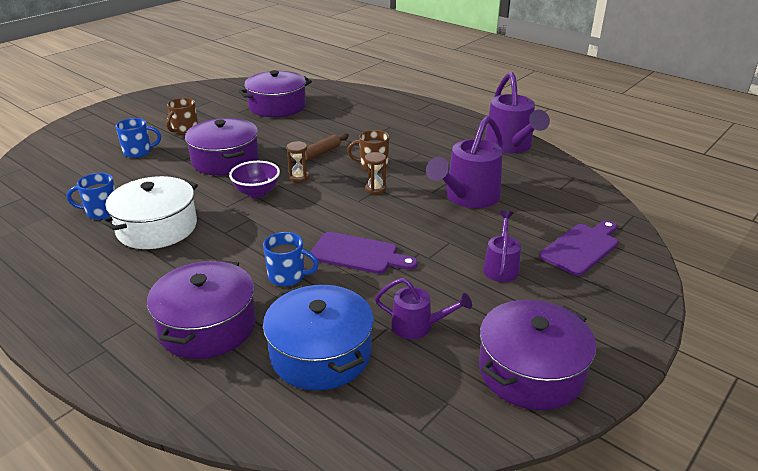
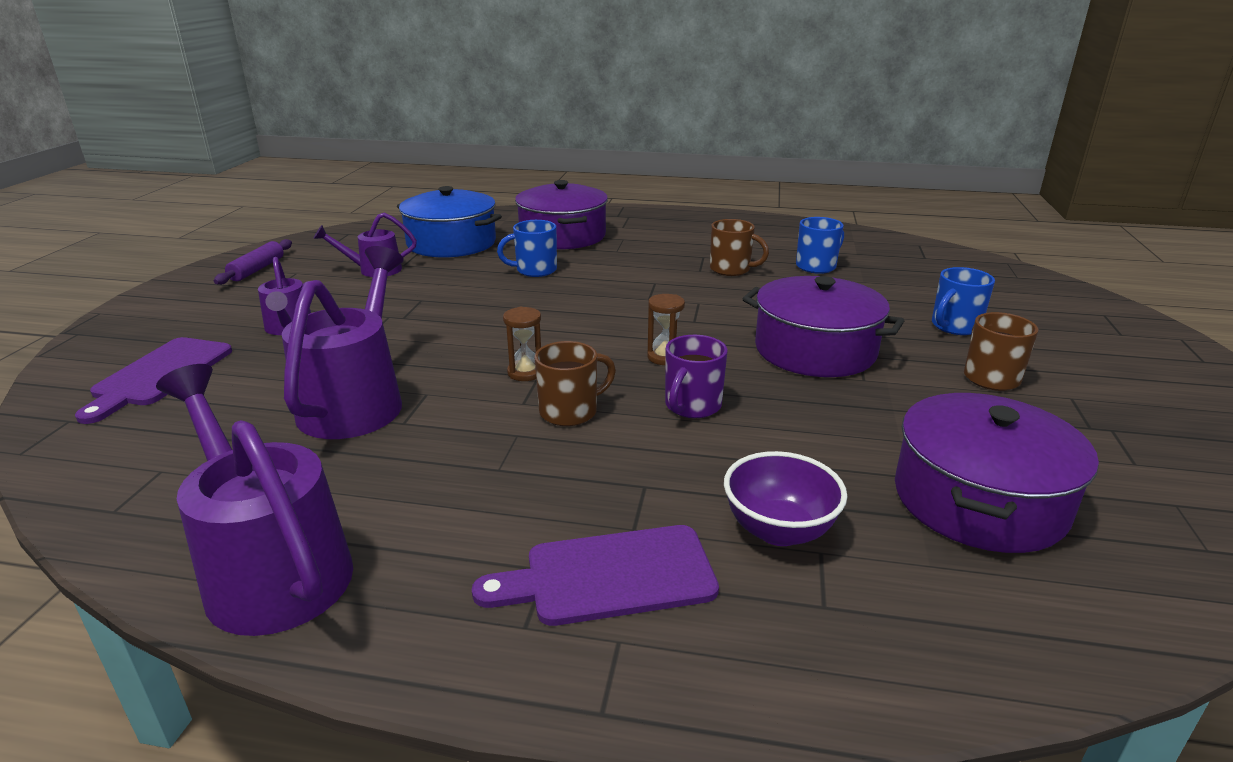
camera: 150 degrees right, 5 degrees down
white pot [101,176,198,249] -> brown mug [710,219,769,276]
purple bowl [229,161,280,198] -> purple bowl moved to [724,451,847,546]
brown rolling pin [291,133,349,163] -> purple mug [665,335,728,418]
purple cutting board [310,232,418,274] -> purple cutting board moved to [472,525,719,626]
purple pot [479,300,596,410] -> purple rolling pin [214,239,292,285]

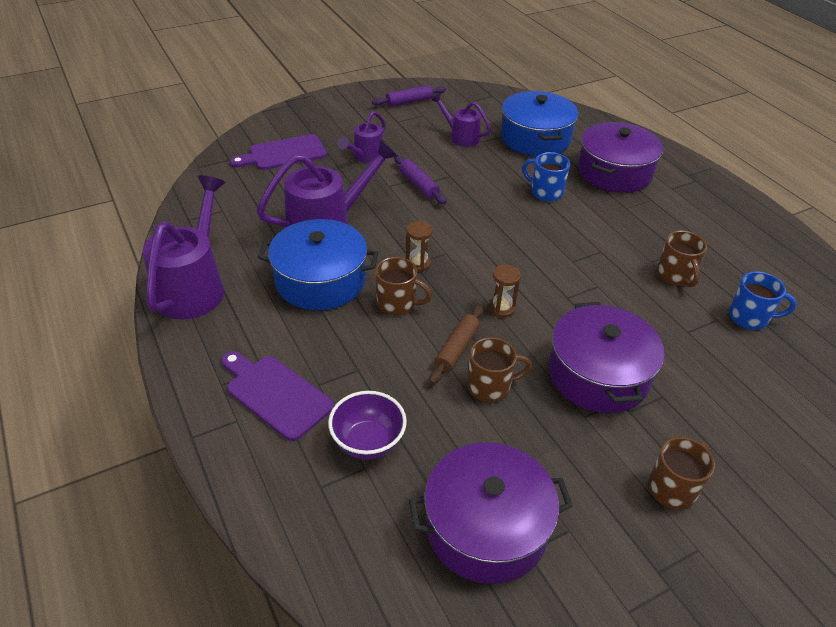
camera: 50 degrees right, 15 degrees up
purple mug [665,335,728,418] -> brown rolling pin [429,305,484,384]
blue mug [932,267,995,335] -> none
none -> blue pot [258,219,379,310]
none -> purple rolling pin [394,155,446,204]
none -> brown mug [467,337,532,402]

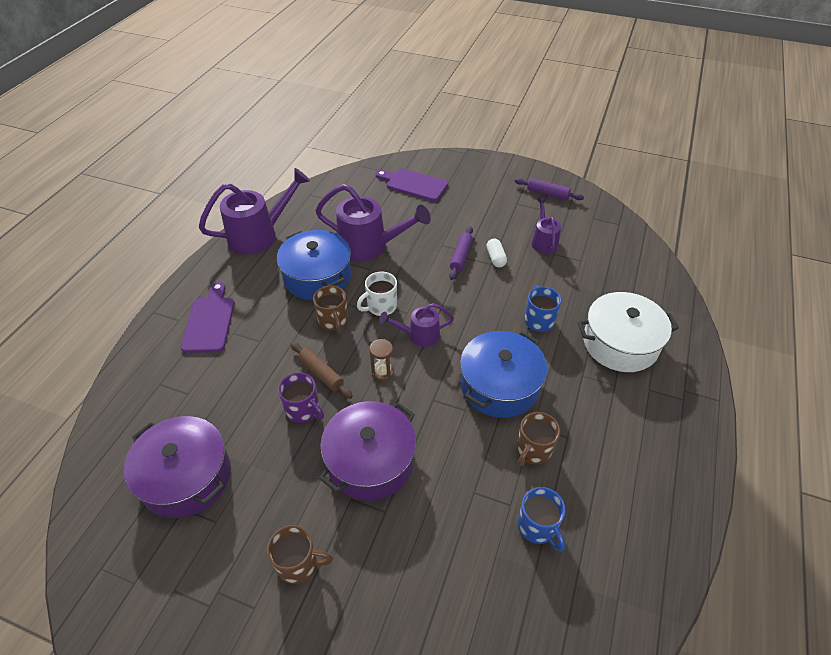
camera: 50 degrees right, 5 degrees up
purple bowl [328,391,407,460] -> none
purple watering can [338,111,386,163] -> purple watering can moved to [379,303,454,347]
brown hourglass [406,221,433,272] -> white mug [357,272,397,316]
brown rolling pin [429,305,484,384] -> brown rolling pin turned 60 degrees clockwise [291,342,353,399]
brown mug [467,337,532,402] -> purple mug [278,372,324,423]
blue pot [501,91,578,156] -> blue pot moved to [460,331,547,418]
purple pot [578,122,663,193] -> white pot [577,292,679,372]
none -> white capsule [486,238,507,267]

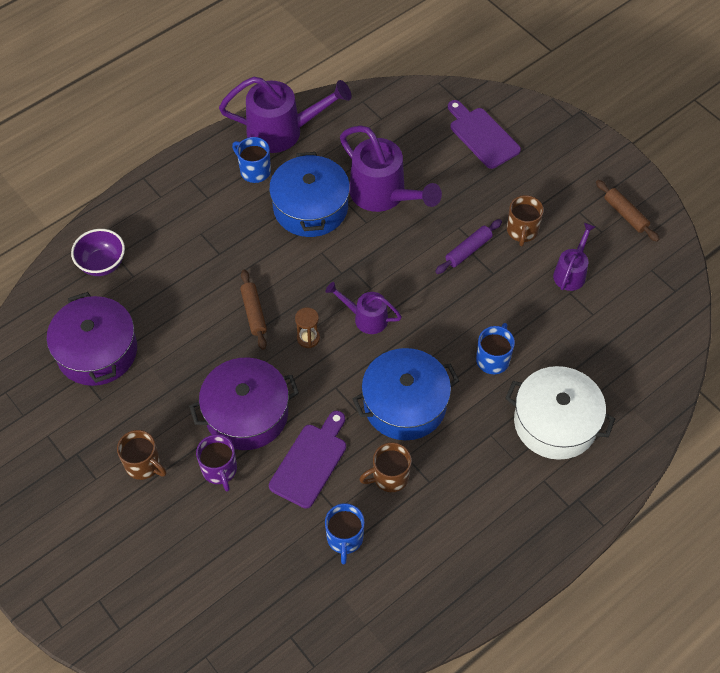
camera: 30 degrees right, 10 degrees up
purple cutting board [181,282,235,353] -> purple cutting board moved to [269,411,346,509]
purple mug [278,372,324,423] -> purple mug moved to [196,435,237,492]
brown mug [313,286,348,333] -> brown mug moved to [507,195,544,246]
white mug [357,272,397,316] -> none
white capsule [486,238,507,267] -> none
purple rolling pin [514,178,584,200] -> brown rolling pin [596,180,659,242]
none -> purple bowl [71,229,125,276]
none -> blue mug [232,137,271,183]

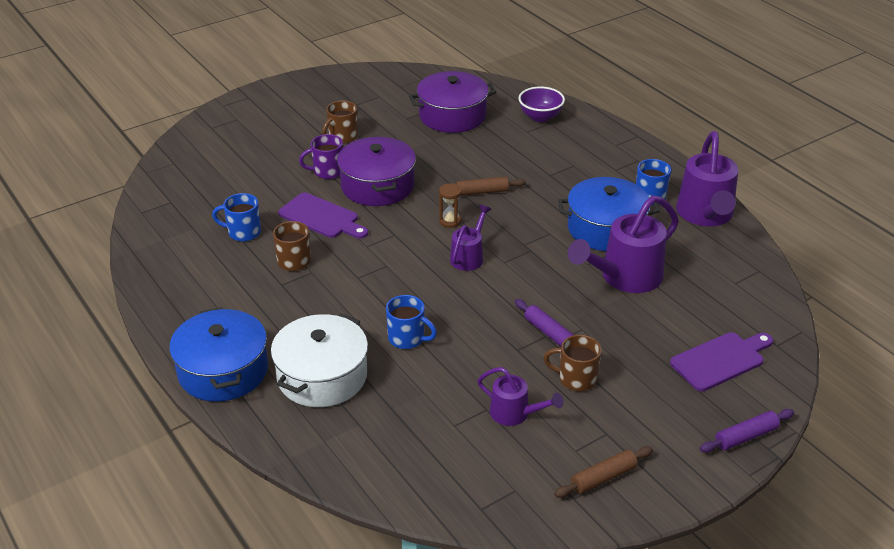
camera: 95 degrees right, 20 degrees down
blue pot [352,348,459,440] -> blue pot moved to [169,307,268,402]
none -> purple rolling pin [700,409,794,453]

